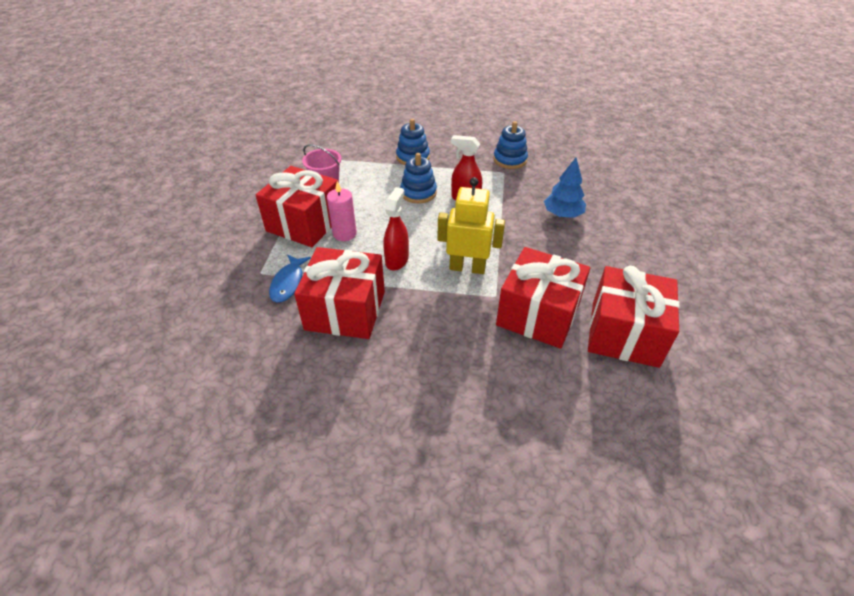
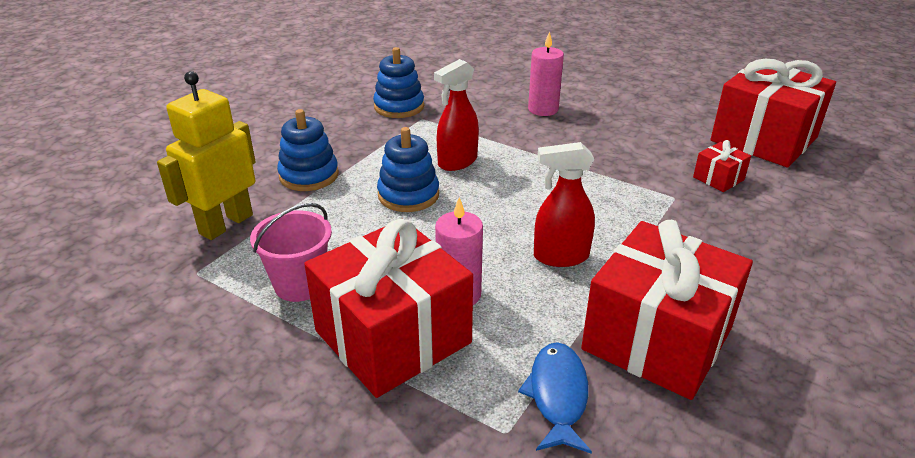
camera: 65 degrees left, 10 degrees down
blue fish [269,255,311,303] -> blue fish turned 120 degrees counterclockwise [518,342,592,454]
red spray bottle [383,187,409,271] -> red spray bottle turned 45 degrees counterclockwise [534,142,595,267]
yellow robot [437,177,505,274] -> yellow robot moved to [157,71,256,240]
red gift [496,247,590,349] -> red gift [693,140,751,192], size x0.42
blue tree [544,158,586,218] -> pink candle [528,31,564,116]

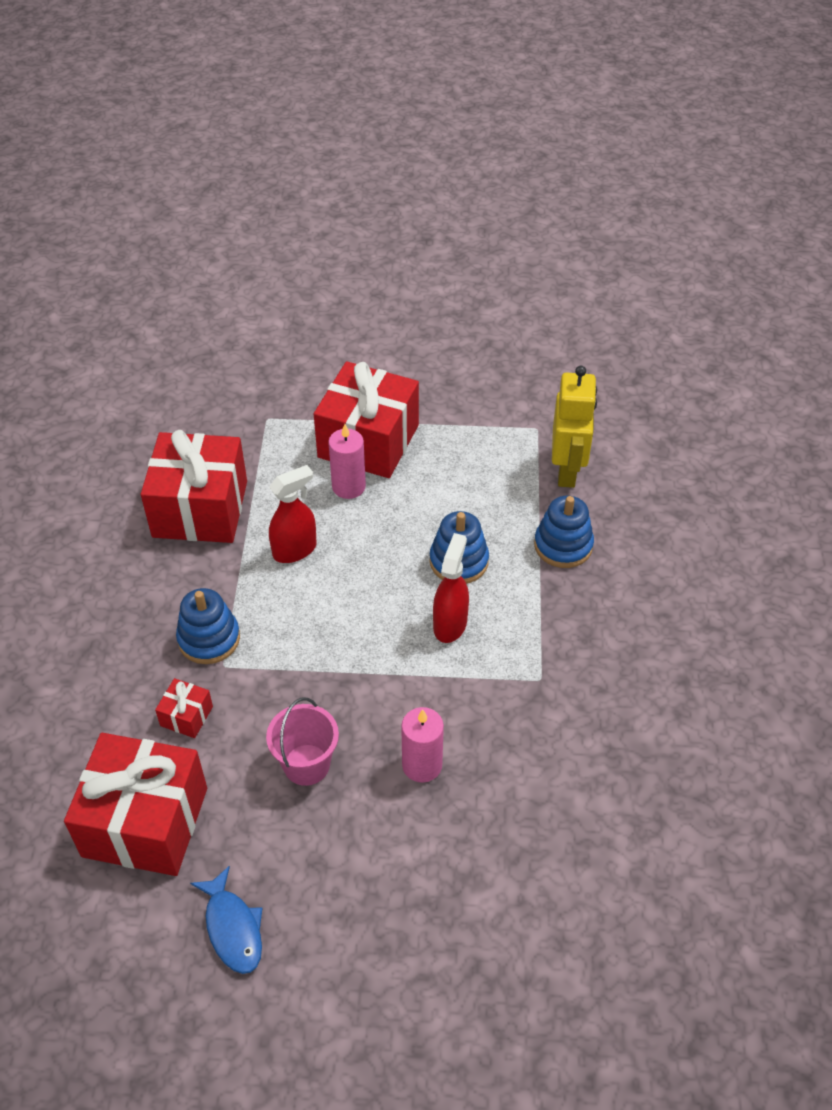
camera: 150 degrees right, 15 degrees up
pink bucket [250,203,332,302] -> pink bucket moved to [266,697,339,786]
blue stacking toy [373,47,424,118] -> blue stacking toy moved to [176,588,240,664]
blue fish [518,342,592,454] -> blue fish moved to [190,866,262,974]

